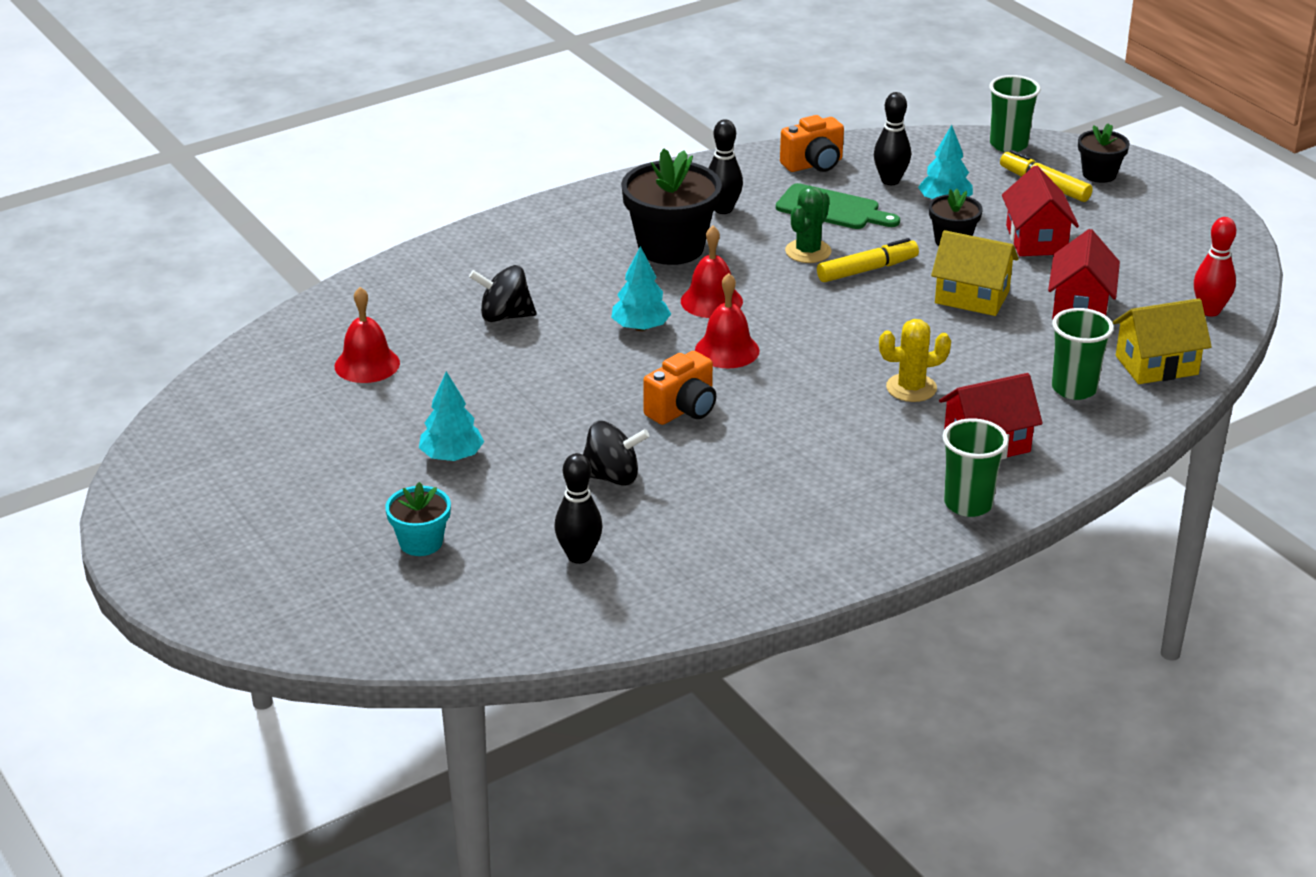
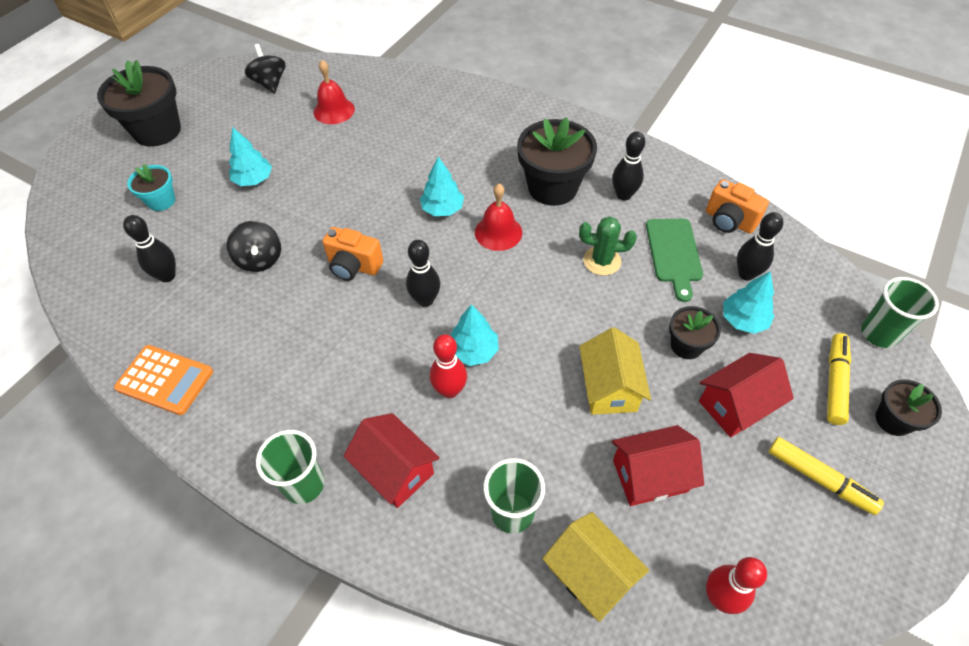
camera: 65 degrees right, 20 degrees up
black spinning top [469,265,536,322] -> black spinning top moved to [245,44,286,94]
red bell [695,273,759,369] -> none
yellow marker [817,238,919,282] -> yellow marker moved to [768,437,884,515]
yellow cactus [879,319,951,402] -> red bowling pin [430,334,467,398]
none -> black flower pot [97,60,181,147]
none -> orange calculator [114,345,213,415]
none -> black bowling pin [406,240,440,307]
none -> turquoise tree [451,304,499,366]

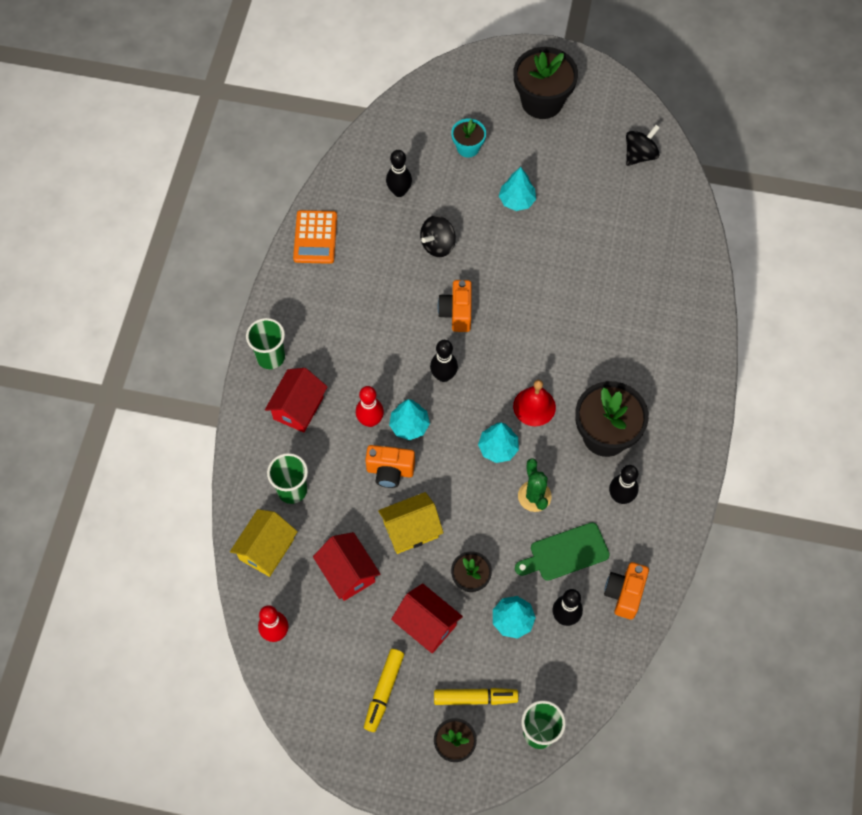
camera: 70 degrees right, 10 degrees up
red bell [314,60,355,124] -> none
turquoise tree [420,157,464,216] -> turquoise tree moved to [478,423,519,463]
none -> orange camera [365,445,415,488]

